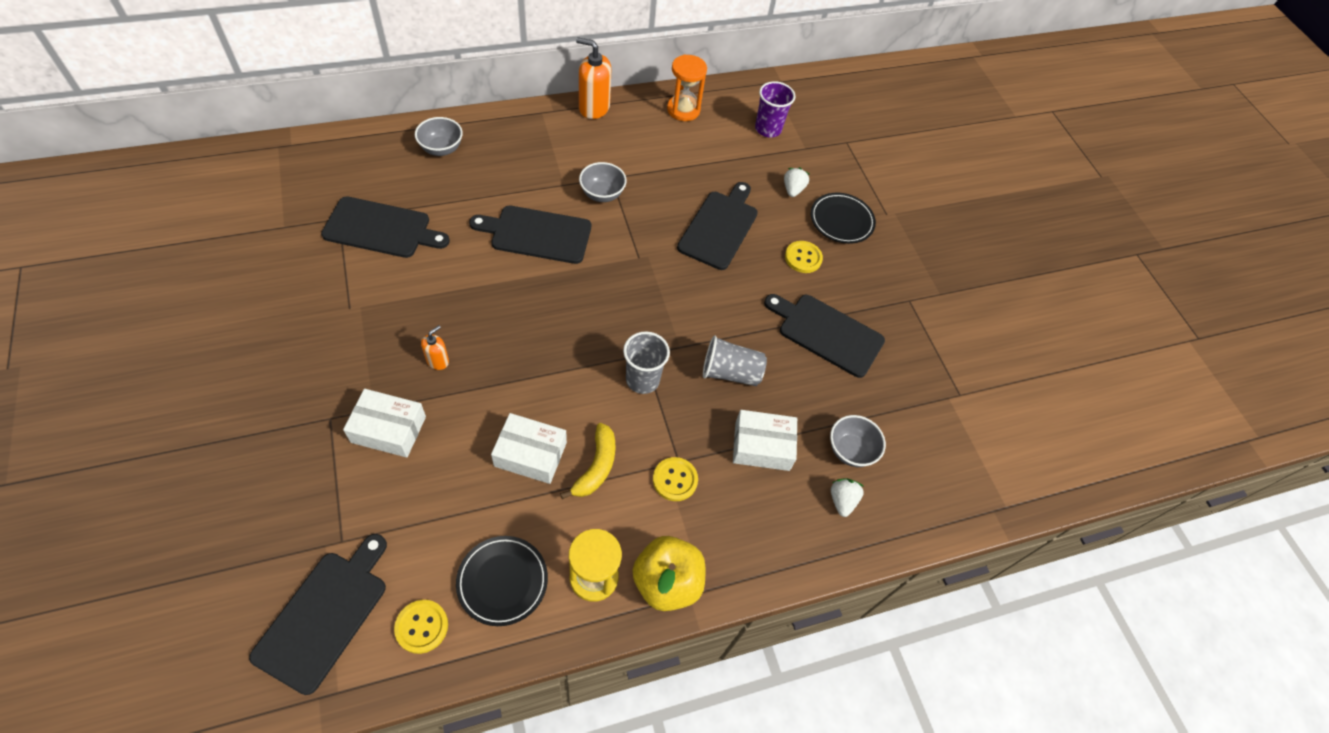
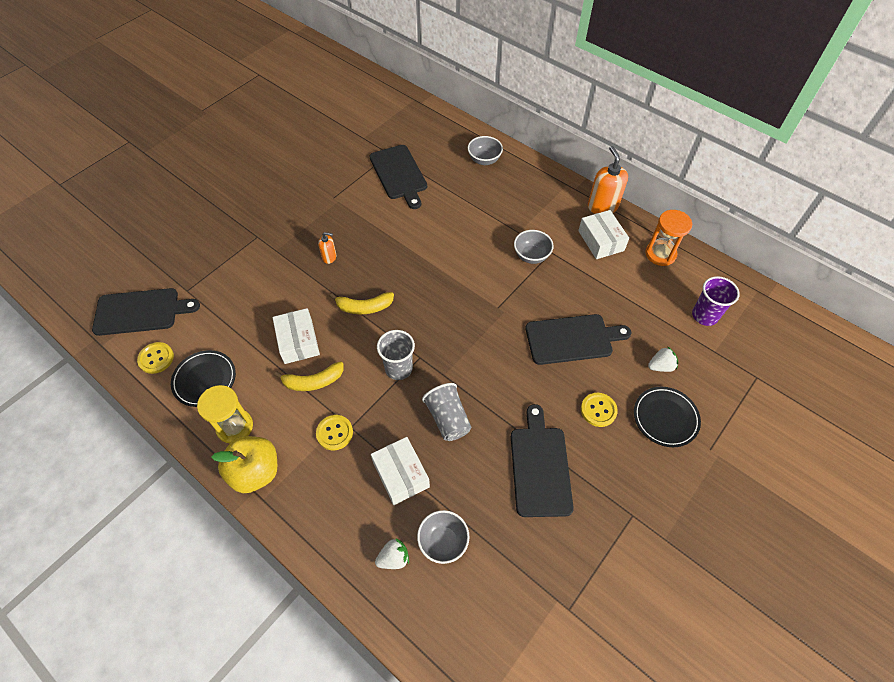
camera: 65 degrees right, 0 degrees up
white box [343,389,426,458] -> white box moved to [578,210,629,259]
black cutting board [469,206,591,264] -> none
none -> yellow banana [330,292,394,314]

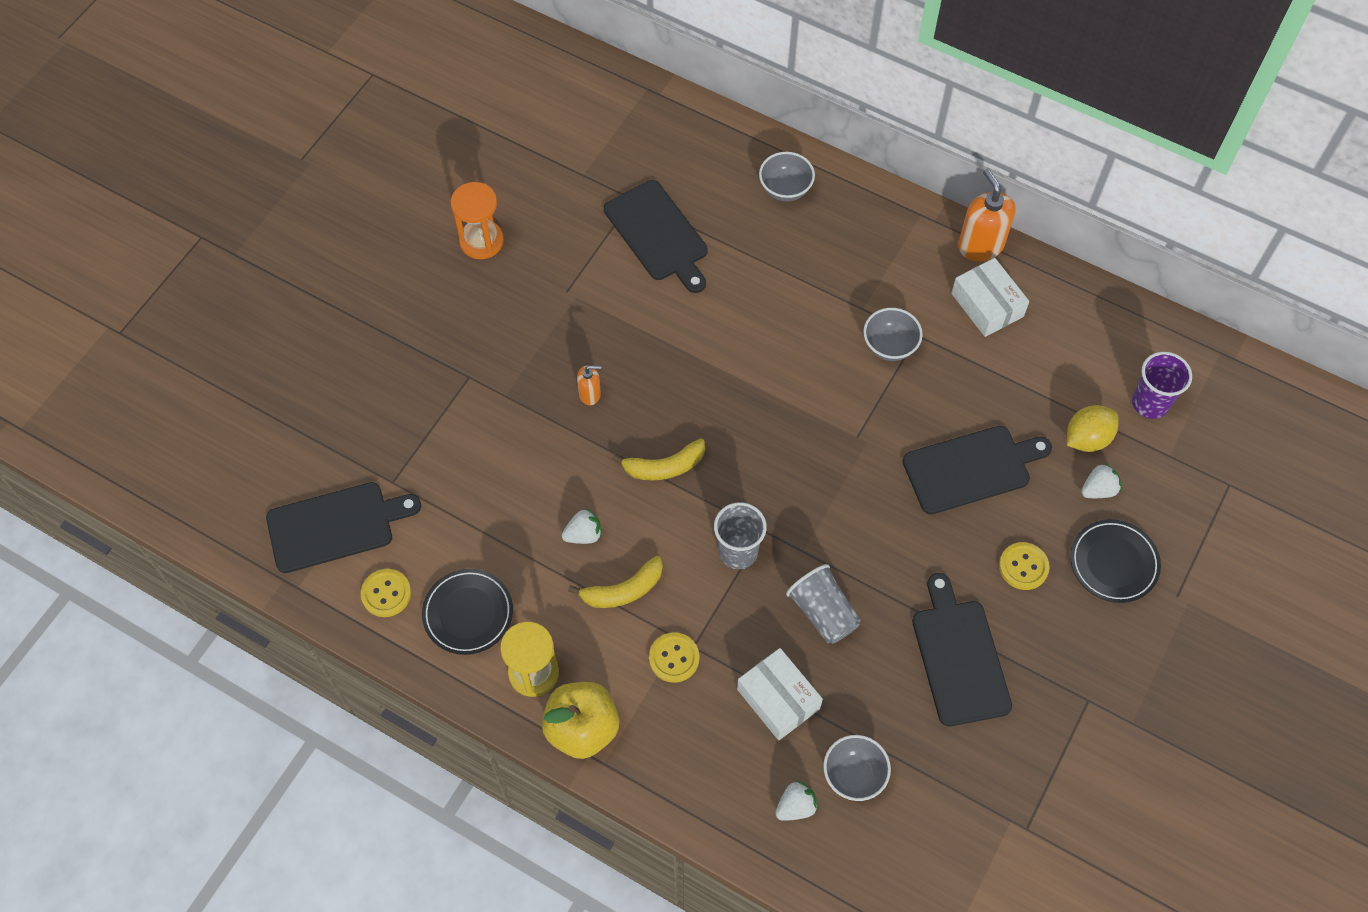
camera: 10 degrees left, 5 degrees up
white box [272,308,320,364] -> white strawberry [562,508,602,544]
orange hourglass [646,210,692,266] -> orange hourglass moved to [450,182,504,259]
none -> yellow lemon [1067,405,1118,452]

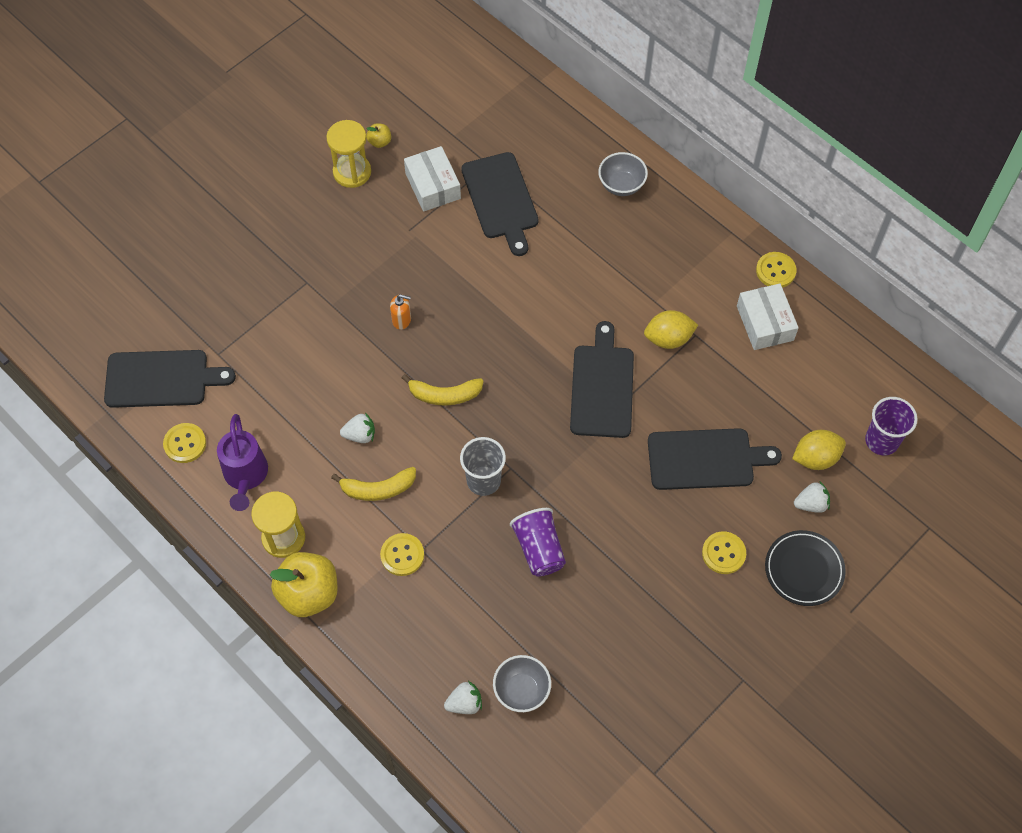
camera: 15 degrees right, 0 degrees up
black plate [422,569,513,655] -> purple watering can [217,414,268,511]
orange hourglass [450,182,504,259] -> yellow hourglass [326,120,371,188]
white box [737,648,823,740] -> white box moved to [404,146,461,212]
grey cup [786,564,861,644] -> purple cup [510,508,566,576]
grey bowl [863,308,923,361] -> yellow lemon [644,310,698,349]
black cutting board [912,573,1012,726] -> black cutting board moved to [570,321,634,438]
orange soap dispenser [958,168,1016,262] -> yellow button [756,252,797,288]
none -> yellow apple [366,123,391,148]

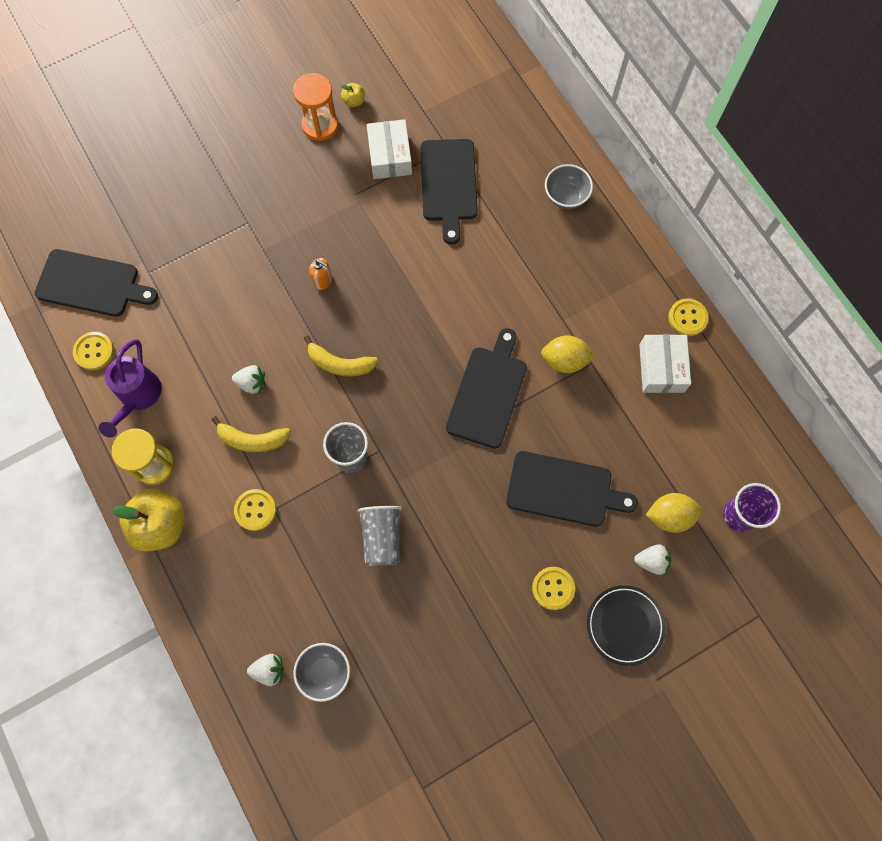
camera: 15 degrees right, 10 degrees up
yellow hourglass [326,120,371,188] -> orange hourglass [293,73,338,141]
purple cup [510,508,566,576] -> grey cup [358,506,402,566]

